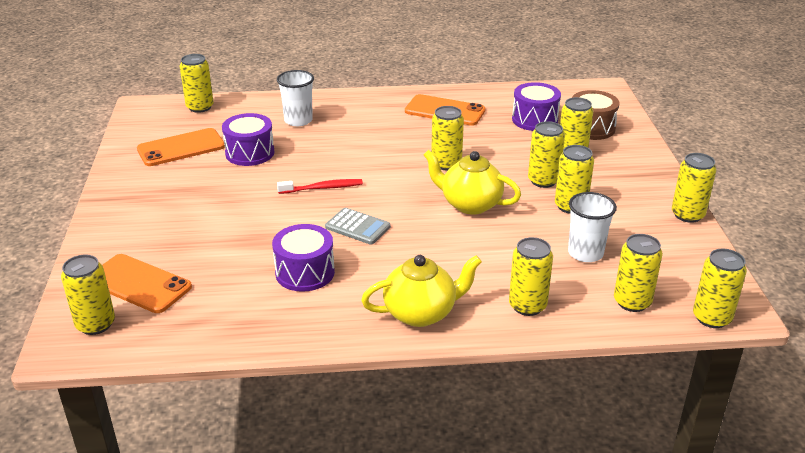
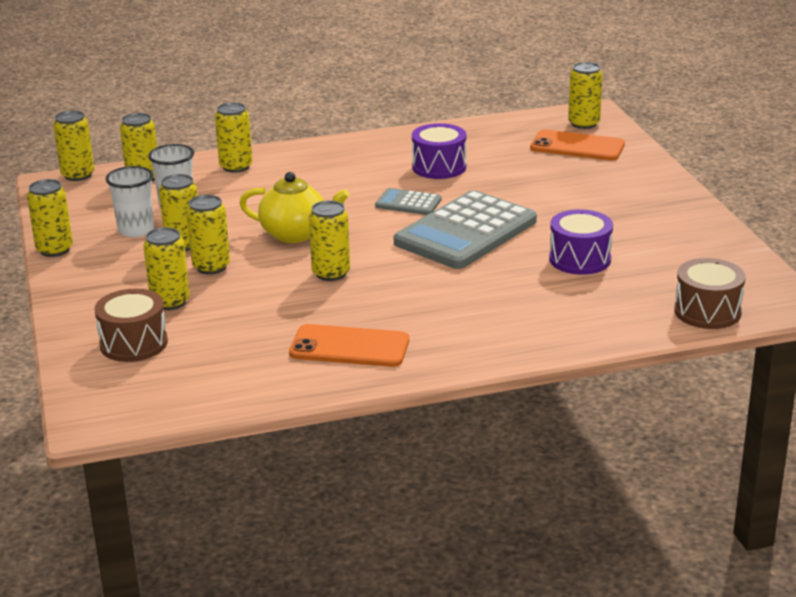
camera: 170 degrees right, 5 degrees down
orange phone [137,128,225,166] -> none
yellow can [180,54,214,113] -> brown drum [674,258,746,329]
white cup [277,70,314,126] -> white cup moved to [106,166,154,237]
red toothbrush [277,179,363,194] -> grey calculator [394,190,537,269]
yellow teapot [361,255,482,327] -> none
purple drum [512,82,561,131] -> none

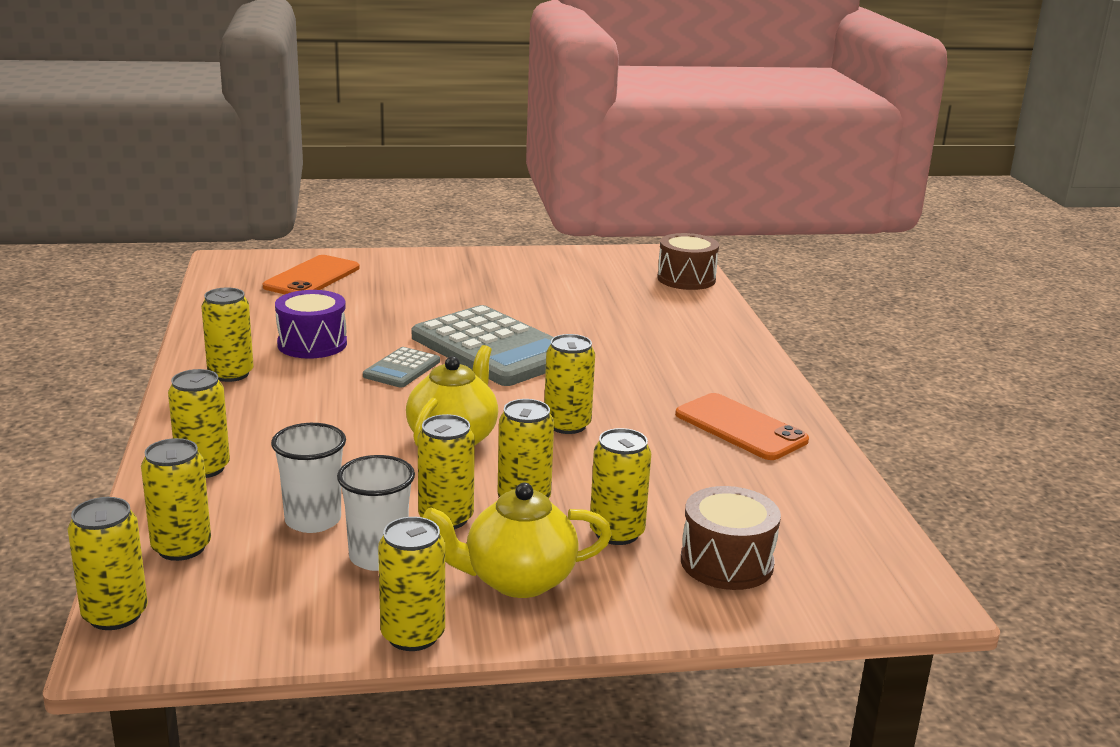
camera: 85 degrees left, 5 degrees down
orange phone [289,324,409,367] -> orange phone turned 60 degrees counterclockwise [675,393,809,460]
purple drum [549,209,613,275] -> none
yellow can [568,62,603,129] -> yellow can moved to [201,288,254,382]
none -> yellow teapot [423,483,612,598]

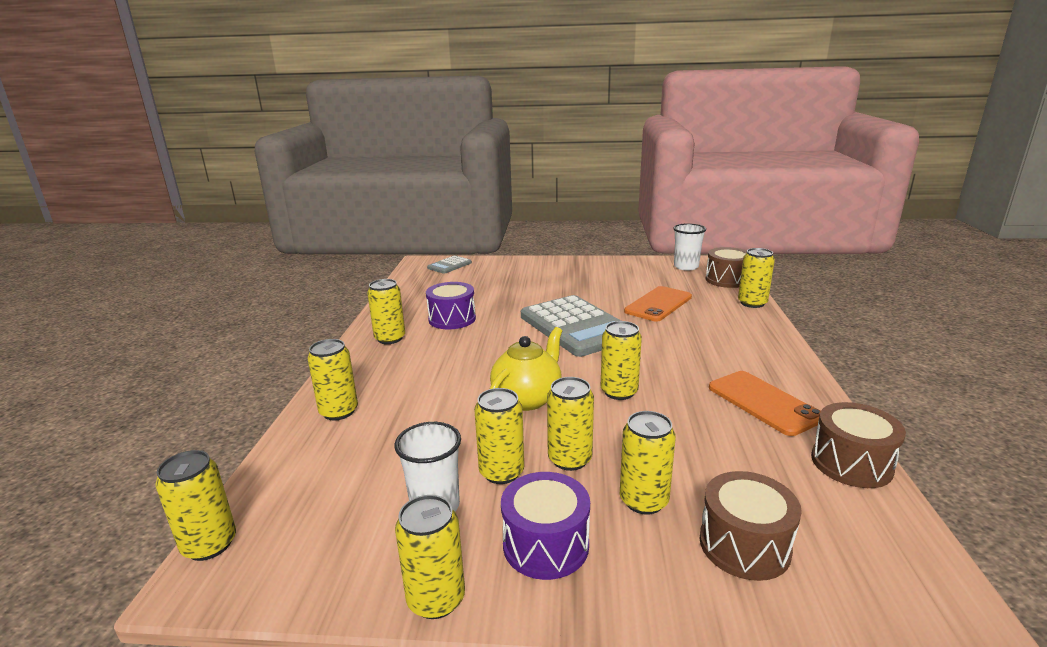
camera: 15 degrees right, 0 degrees up
yellow can [141,438,211,561] -> yellow can moved to [738,248,775,308]
orange phone [263,255,360,294] -> orange phone moved to [624,286,692,321]
white cup [271,423,346,533] -> white cup moved to [673,224,706,271]
grey calculator [363,347,440,388] -> grey calculator moved to [427,255,472,274]
yellow teapot [423,483,612,598] -> purple drum [501,472,590,580]
none -> brown drum [811,402,906,488]

